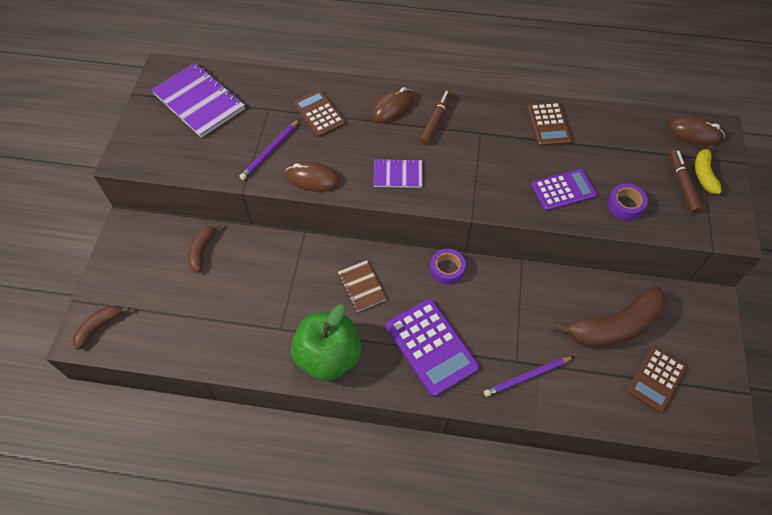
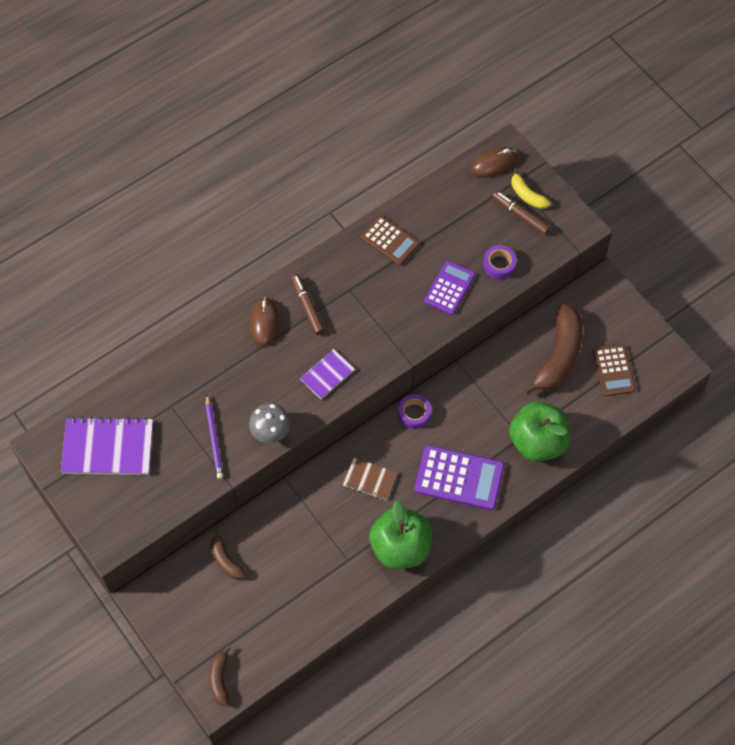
camera: 45 degrees left, 5 degrees up
brown mouse [286,161,341,192] -> grey mushroom [249,403,291,443]
brown calculator [293,90,346,137] -> none
purple pencil [484,356,574,397] -> green apple [509,402,570,462]

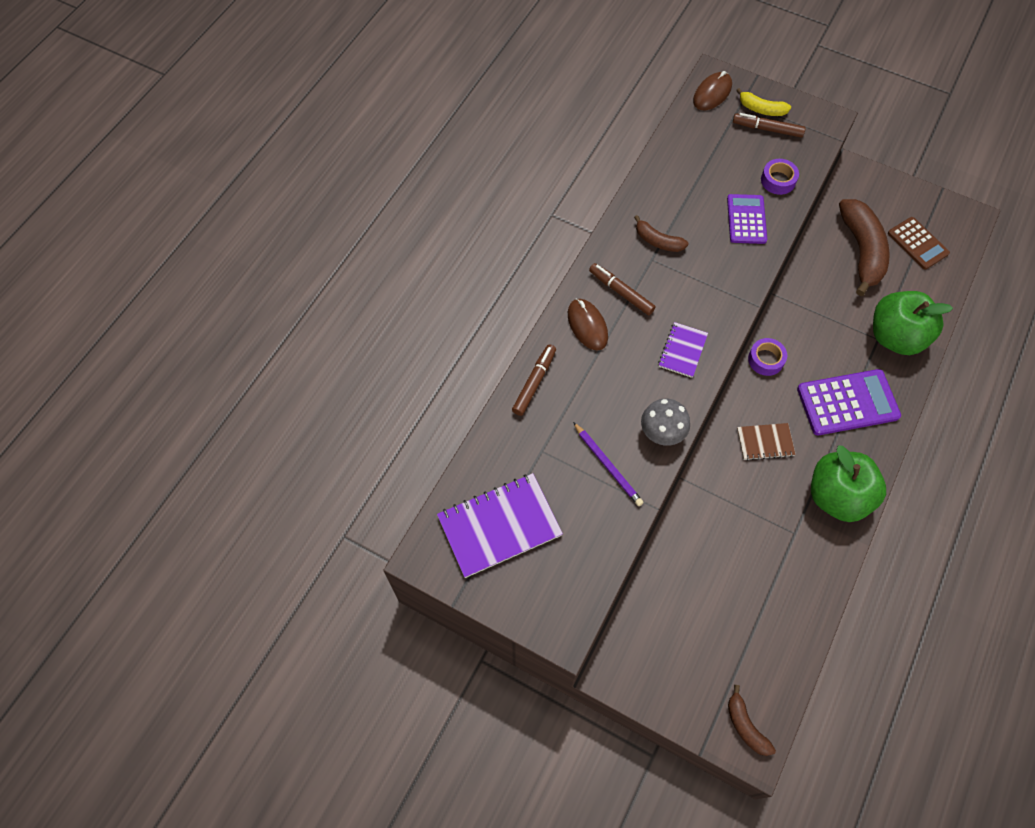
camera: 25 degrees left, 0 degrees up
brown banana [211,529,246,580] -> brown banana moved to [634,215,689,252]
brown calculator [361,216,420,265] -> none
none -> brown marker [512,344,556,416]

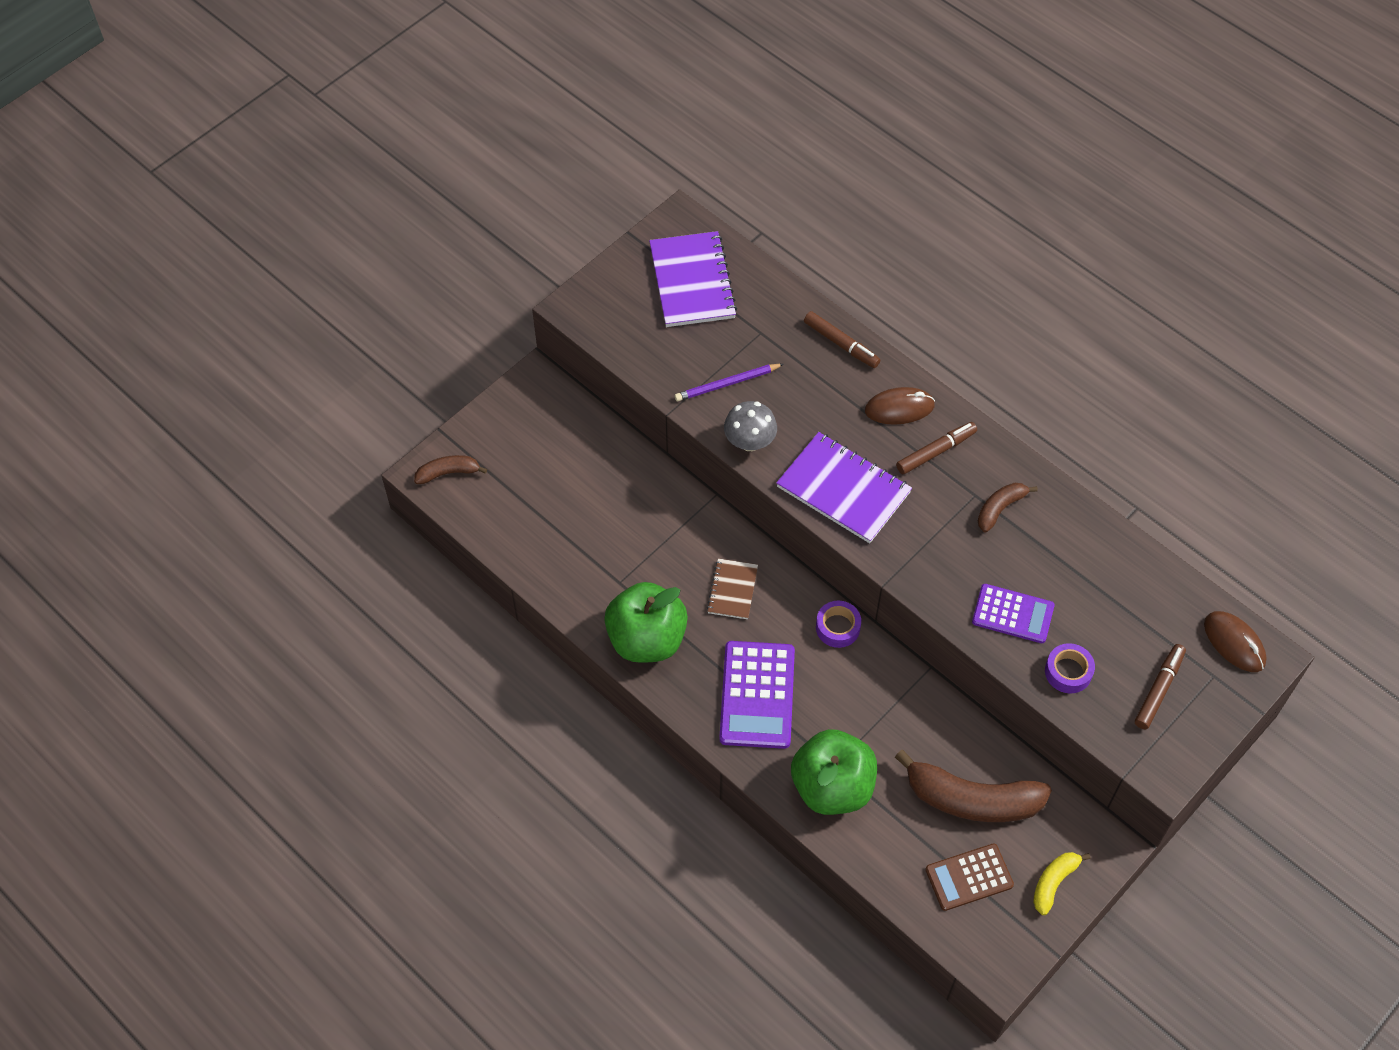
camera: 105 degrees right, 5 degrees down
purple notebook [658,322,708,378] -> purple notebook [776,432,912,543], size x1.82
yellow banana [736,88,791,116] -> yellow banana moved to [1033,852,1090,915]

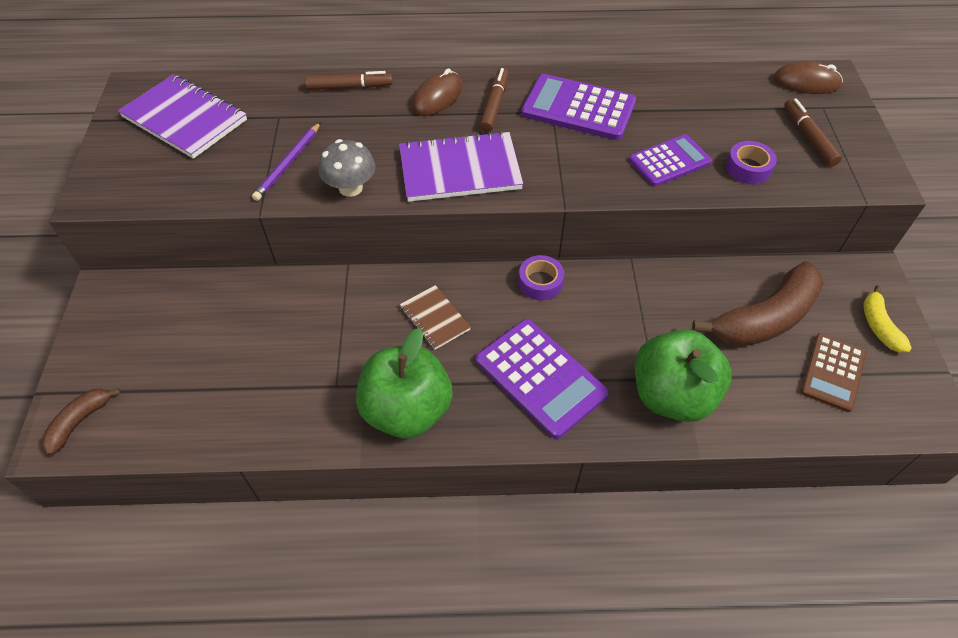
camera: 45 degrees left, 5 degrees down
brown banana [978,483,1038,532] -> purple calculator [521,74,636,140]

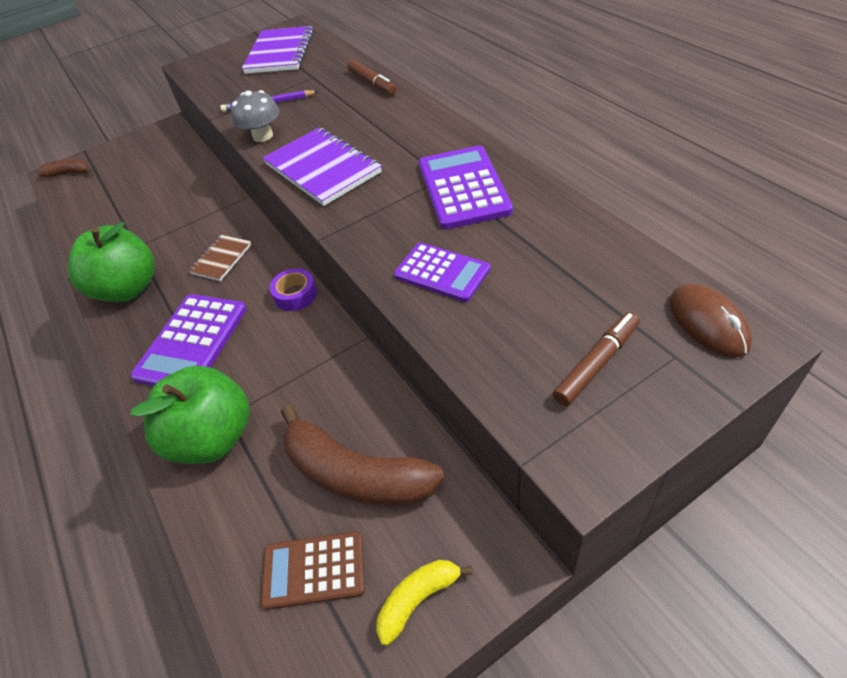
camera: 65 degrees right, 5 degrees down
brown mouse [412,68,463,116] -> none
brown marker [479,68,508,132] -> none
purple tape [726,141,777,184] -> none

